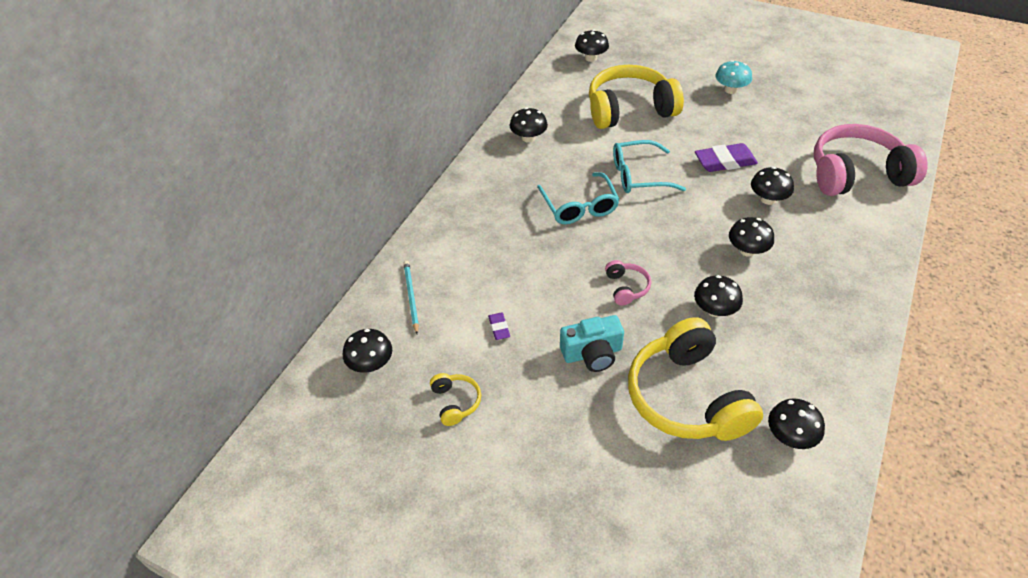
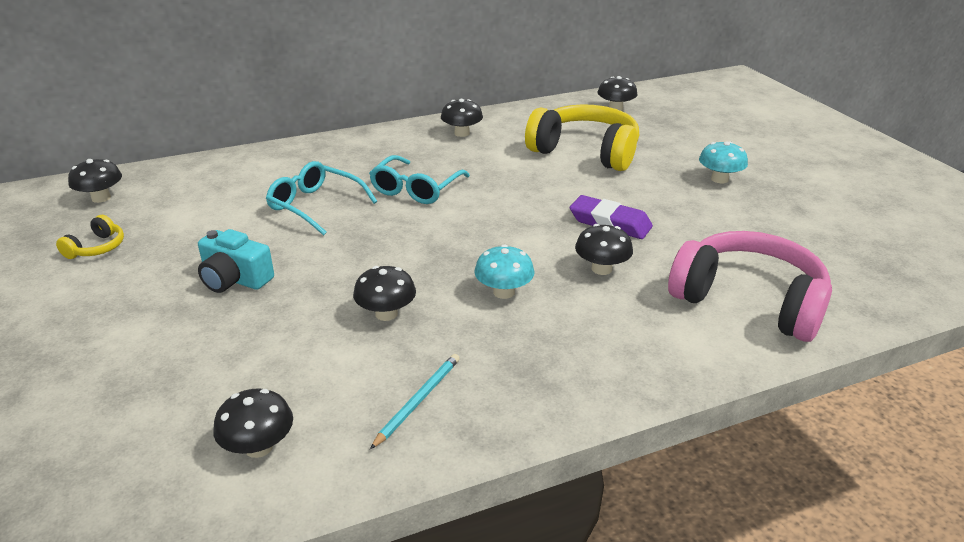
camera: 40 degrees right, 15 degrees down
turquoise pencil [403,261,419,334] -> turquoise pencil moved to [370,354,460,449]
purple eraser [488,313,510,340] -> none
pink headphones [605,260,651,305] -> none
turquoise glasses [613,140,686,193] -> turquoise glasses moved to [266,161,377,235]
yellow headphones [628,317,763,441] -> none
black mushroom [729,217,774,257] -> turquoise mushroom [474,244,534,299]

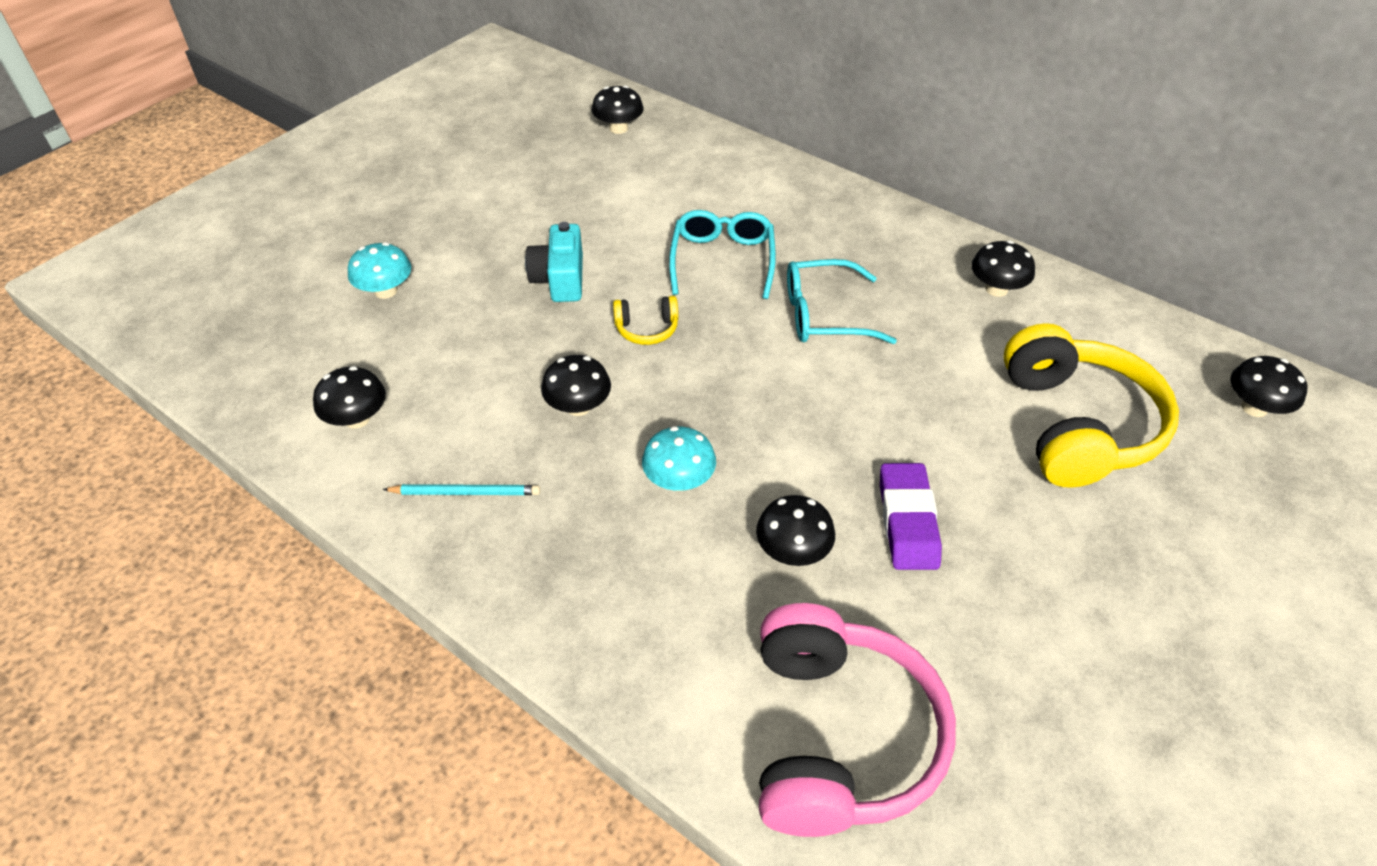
camera: 60 degrees right, 15 degrees up
yellow headphones [56,215,124,259] -> yellow headphones moved to [613,296,679,345]
turquoise mushroom [699,141,748,183] -> turquoise mushroom moved to [348,242,411,299]

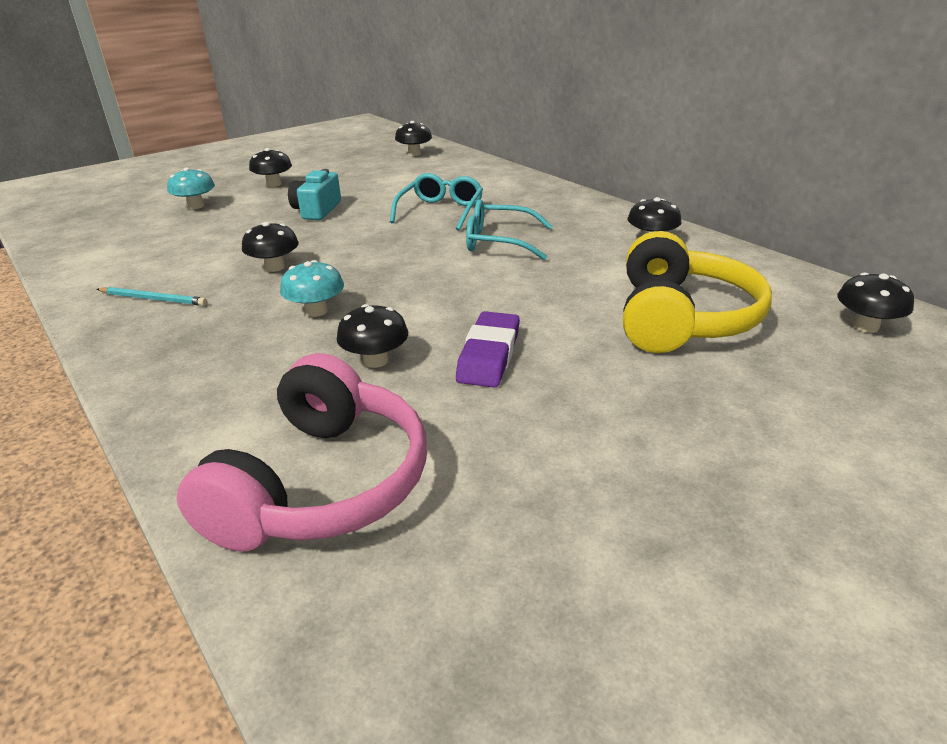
camera: 15 degrees right, 15 degrees down
black mushroom [313,366,386,429] -> black mushroom moved to [249,148,292,187]
yellow headphones [613,296,679,345] -> none

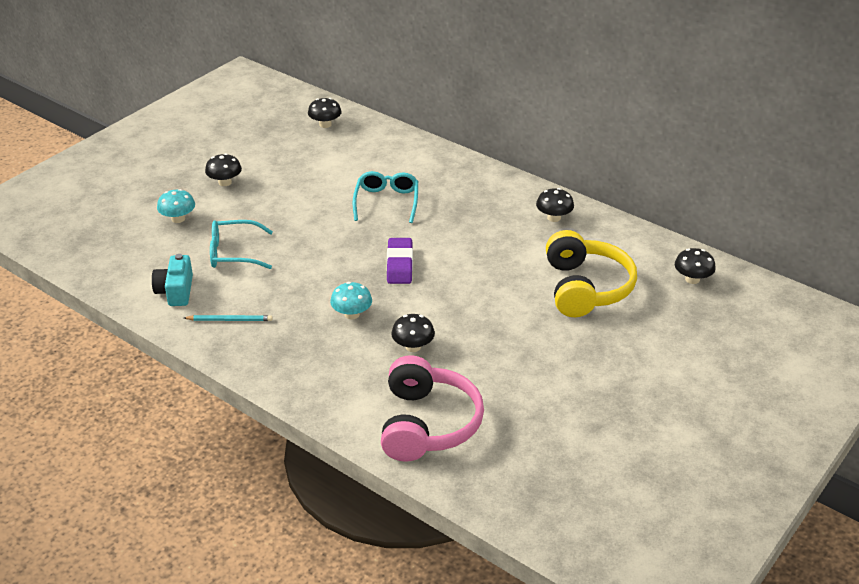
camera: 15 degrees left, 5 degrees up
black mushroom [242,222,299,272] -> none
turquoise camera [288,169,341,220] -> turquoise camera moved to [152,254,193,306]
purple eraser [456,311,520,388] -> purple eraser moved to [387,238,413,284]
turquoise glasses [466,199,552,260] -> turquoise glasses moved to [210,220,273,269]

